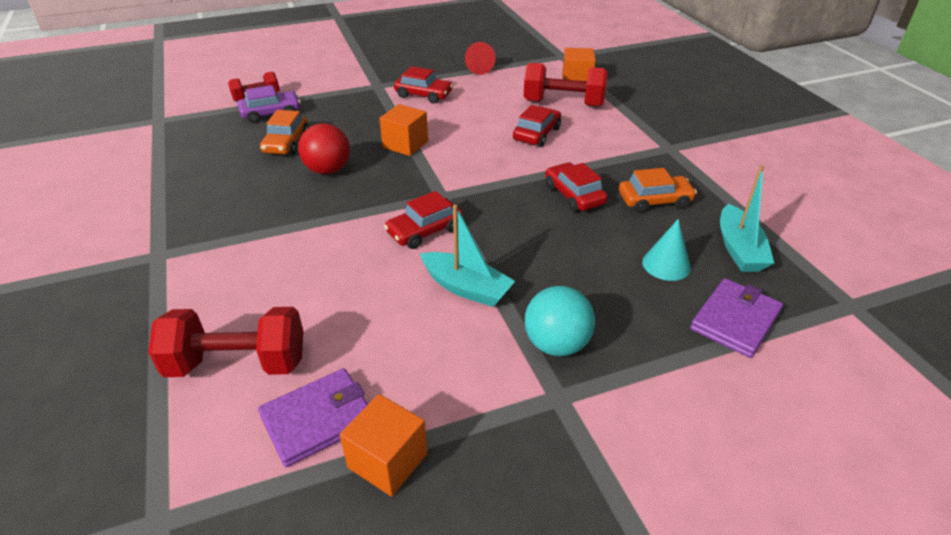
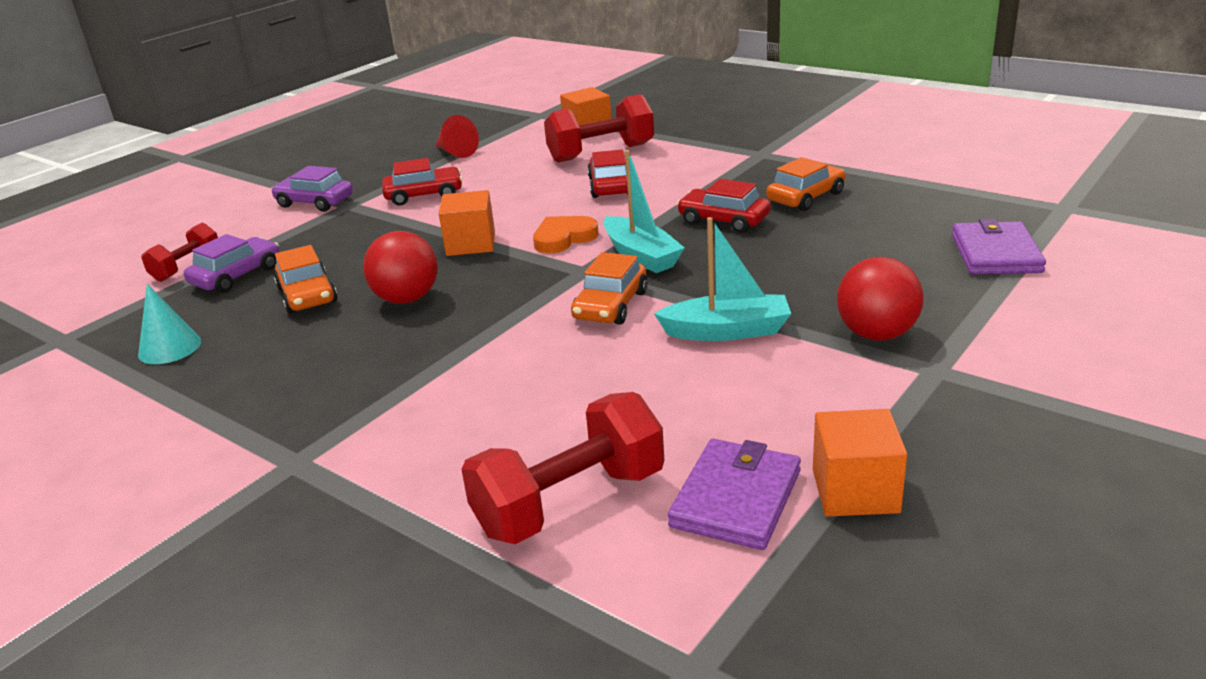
camera: 30 degrees left, 10 degrees down
red car [384,191,463,249] -> orange car [571,252,648,325]
turquoise ball [525,286,595,356] -> red ball [837,257,924,341]
turquoise cone [642,219,691,281] -> turquoise cone moved to [138,284,201,364]
turquoise boat [720,165,774,272] -> turquoise boat moved to [603,150,685,273]
none -> purple car [271,166,353,212]
none -> orange heart [533,216,599,254]

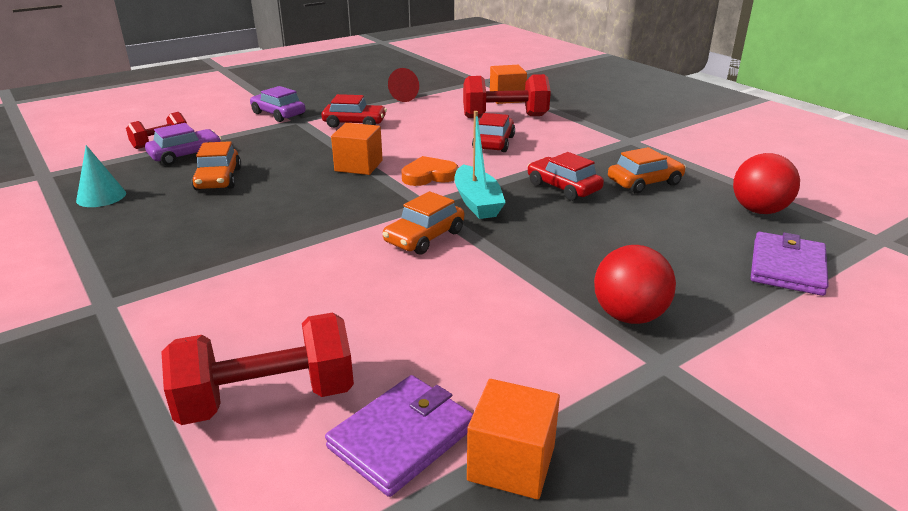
camera: 15 degrees right, 0 degrees up
red ball [363,231,438,304] -> red ball moved to [733,153,800,214]
turquoise boat [654,217,791,341] -> none

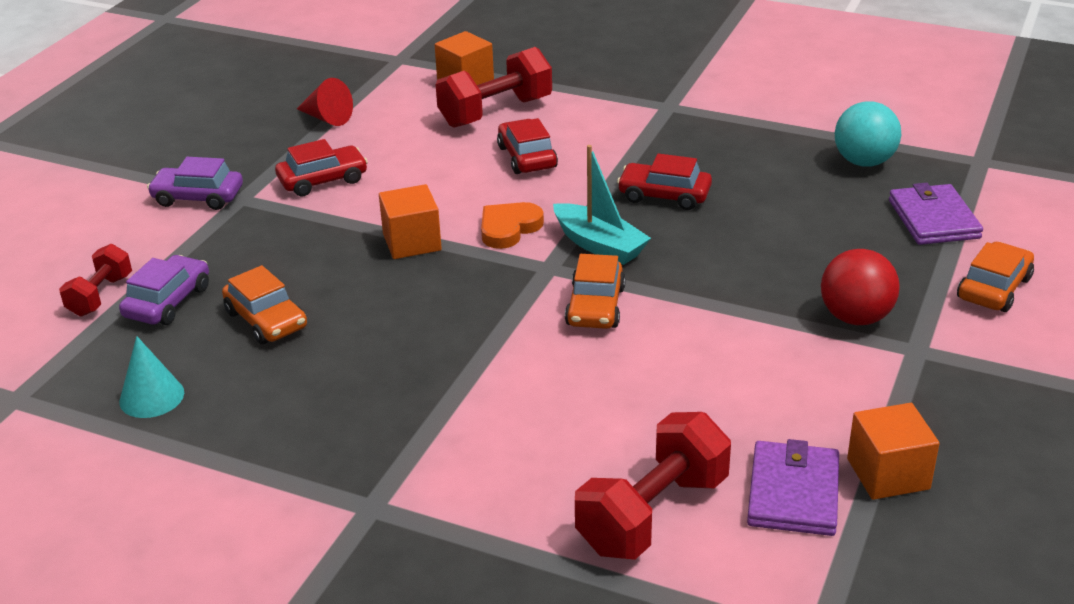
camera: 30 degrees left, 5 degrees up
orange car [608,147,686,194] -> orange car moved to [957,242,1034,312]
red ball [733,153,800,214] -> turquoise ball [835,101,901,166]

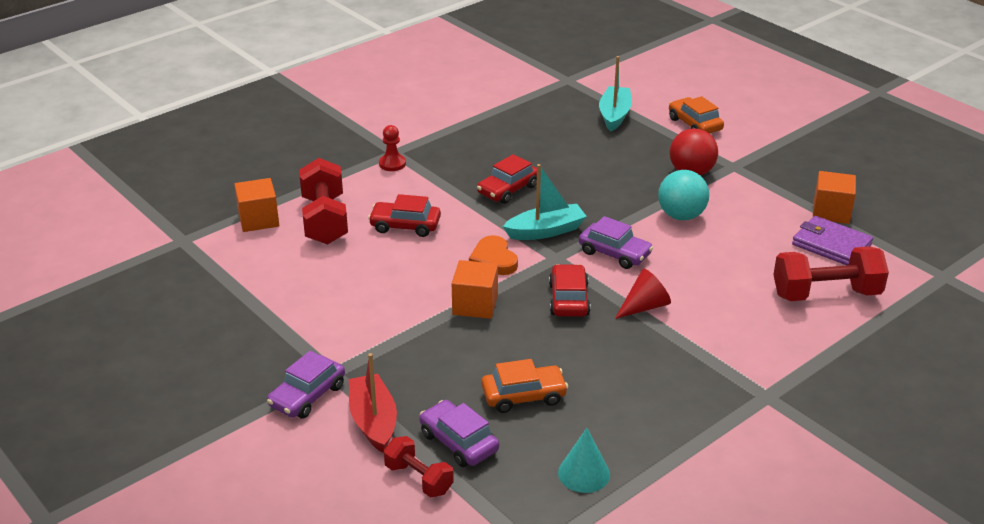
camera: 65 degrees left, 0 degrees up
red car [275,139,368,196] -> red car moved to [549,264,591,317]
red cone [297,78,353,126] -> red cone moved to [615,269,671,319]
orange car [565,254,626,329] -> purple car [579,216,653,269]
red dumbbell [575,412,731,560] -> red dumbbell turned 75 degrees counterclockwise [773,246,889,301]
turquoise ball [835,101,901,166] -> turquoise ball moved to [658,170,709,220]
purple wallet [889,183,983,245] -> turquoise boat [599,56,632,131]
none -> red boat [349,353,397,453]
none -> red pawn [379,125,406,171]

